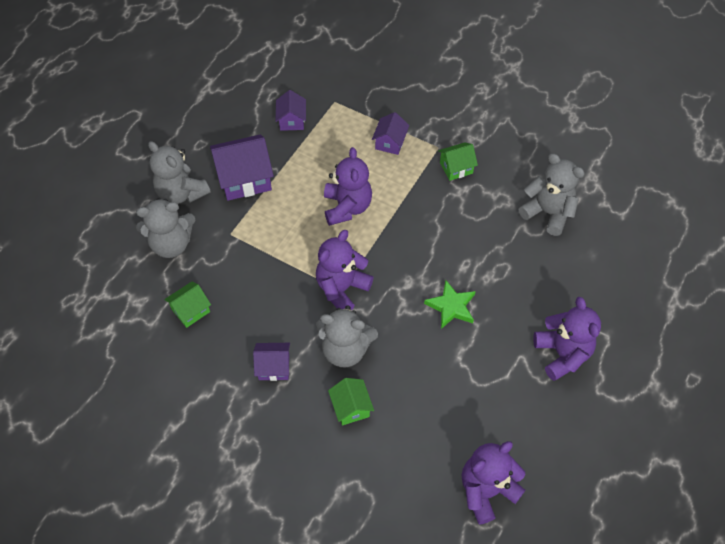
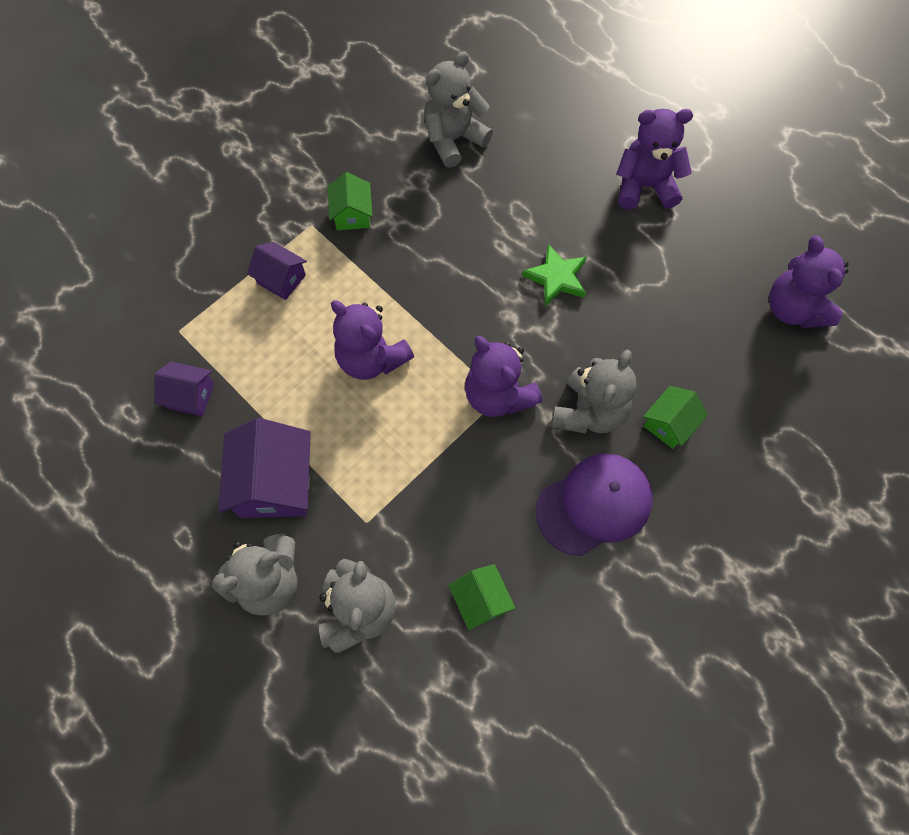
camera: 75 degrees left, 10 degrees up
purple house [253,343,290,381] -> purple cap [536,453,653,556]
purple teddy bear [324,147,372,226] -> purple teddy bear turned 150 degrees counterclockwise [331,300,414,380]
green house [328,378,374,425] -> green house turned 45 degrees counterclockwise [643,386,708,449]

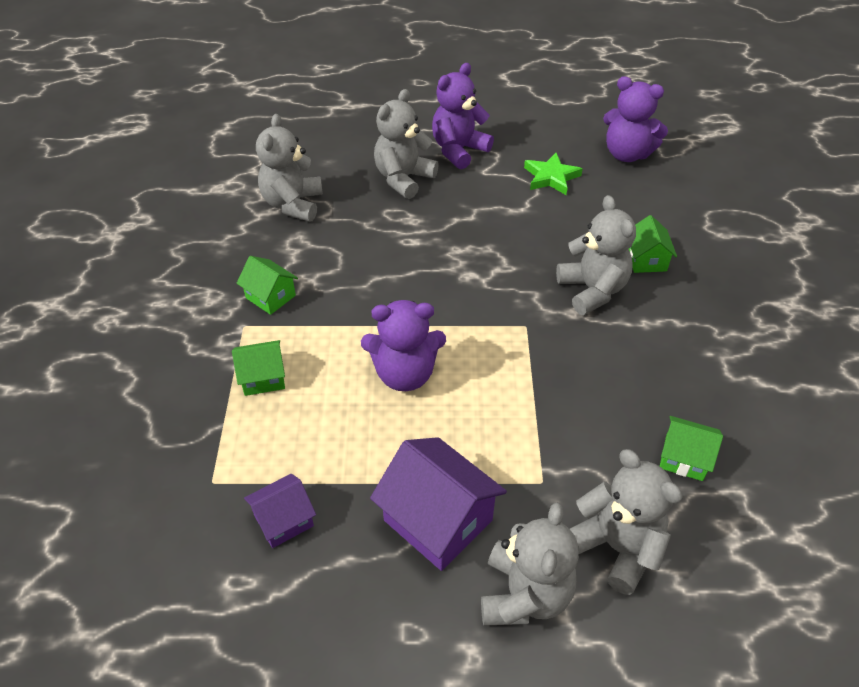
camera: 45 degrees left, 20 degrees down
purple house [247,242,307,300] -> green house [232,340,285,396]
purple teddy bear [465,336,543,417] -> none
green star [522,244,587,306] -> green star moved to [524,153,583,195]
purple cap [536,453,653,556] -> none
none -> grey teddy bear [374,89,439,199]

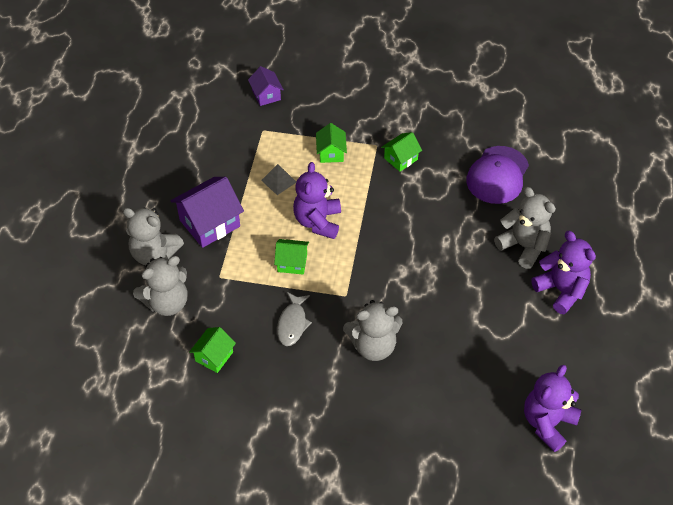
camera: 100 degrees right, 5 degrees up
purple house [244,474,316,548] -> purple house moved to [248,66,284,106]
grey teddy bear [256,114,323,222] -> purple cap [466,146,529,204]
green star [524,153,583,195] -> none
green house [629,215,677,273] -> green house moved to [274,239,309,275]
none -> grey pyramid [261,164,296,195]
none -> grey fish [277,292,312,346]

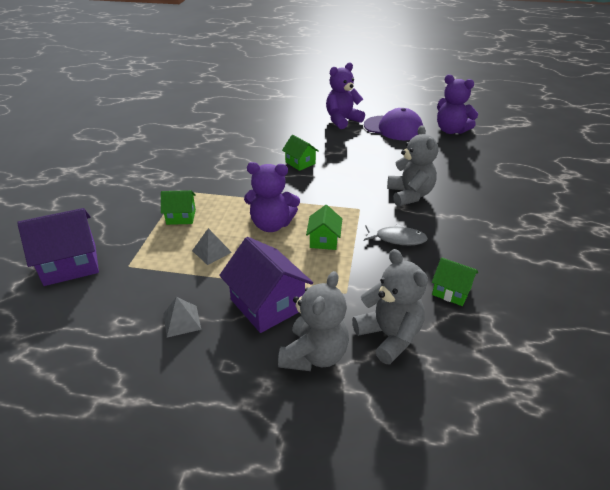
camera: 90 degrees left, 15 degrees down
purple house [248,66,284,106] -> purple house [17,208,99,286], size x1.74
green house [381,132,422,172] -> green house moved to [282,134,319,171]
purple cap [466,146,529,204] -> purple cap moved to [364,108,423,140]
grey teddy bear [494,187,556,269] -> none
none -> grey pyramid [163,297,201,337]

